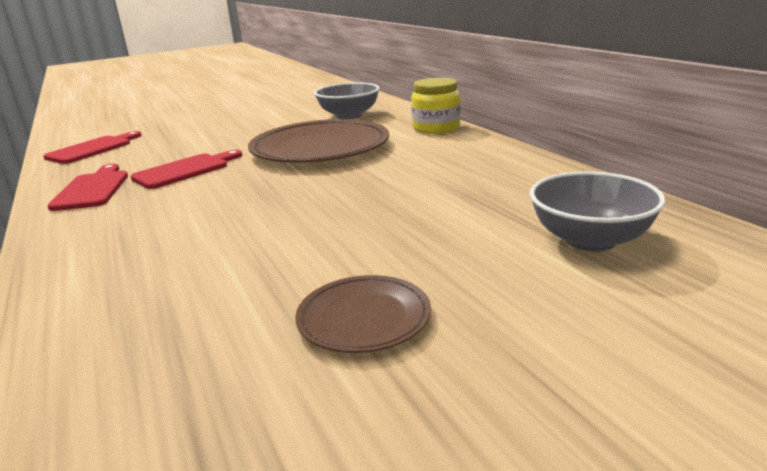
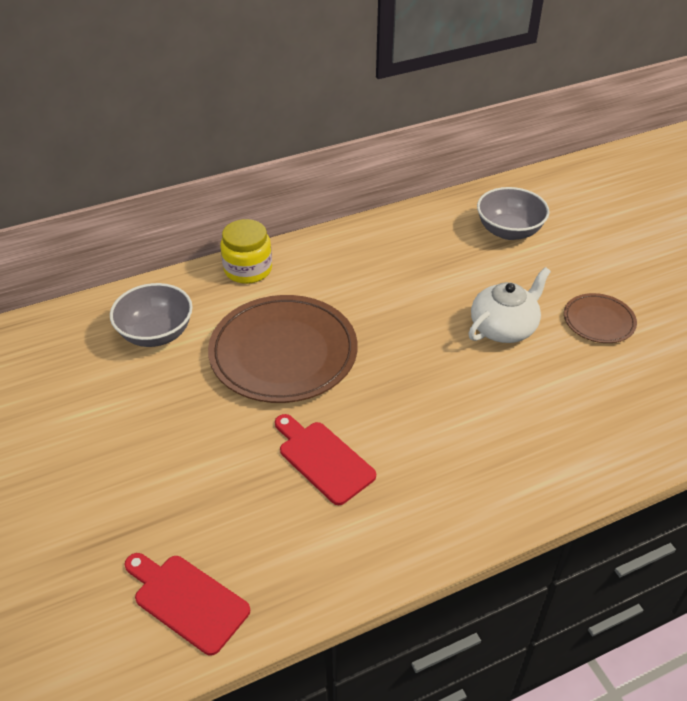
camera: 90 degrees left, 20 degrees up
red cutting board [47,164,128,211] -> none
none -> white teapot [469,267,551,343]

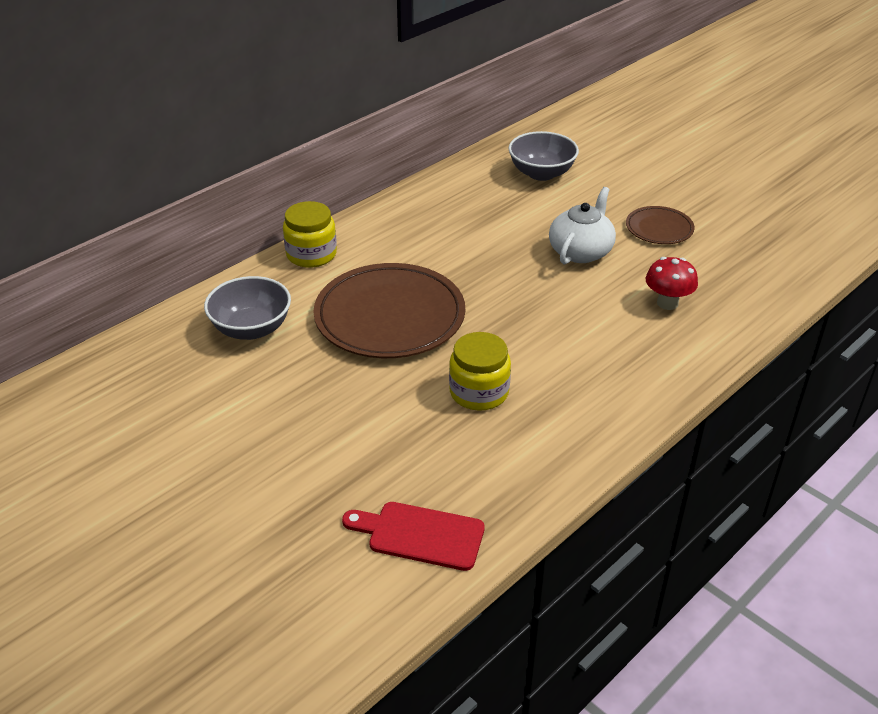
camera: 20 degrees left, 5 degrees down
red cutting board [275,414,376,505] -> yellow jar [449,332,511,411]
none -> red mushroom [646,257,698,310]

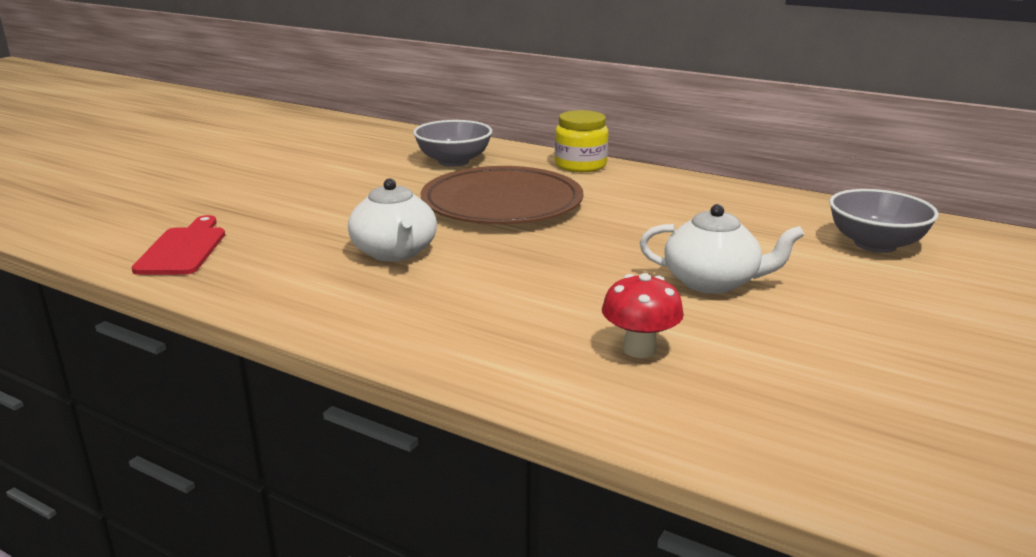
camera: 75 degrees right, 15 degrees down
yellow jar [449,332,511,411] -> white teapot [348,178,437,262]
brown plate [626,206,695,244] -> none

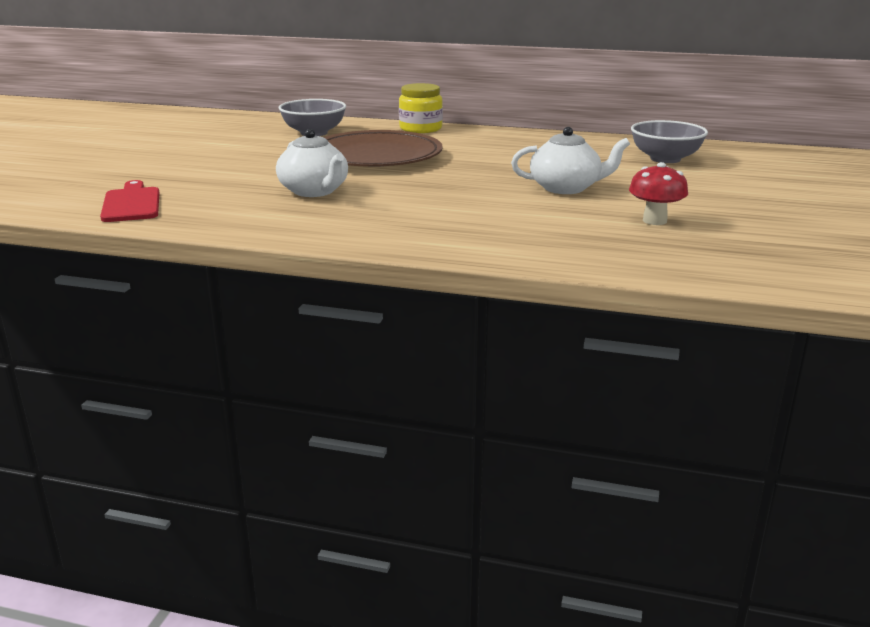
camera: 15 degrees left, 0 degrees up
red mushroom [602,273,684,358] -> red mushroom moved to [629,162,688,225]

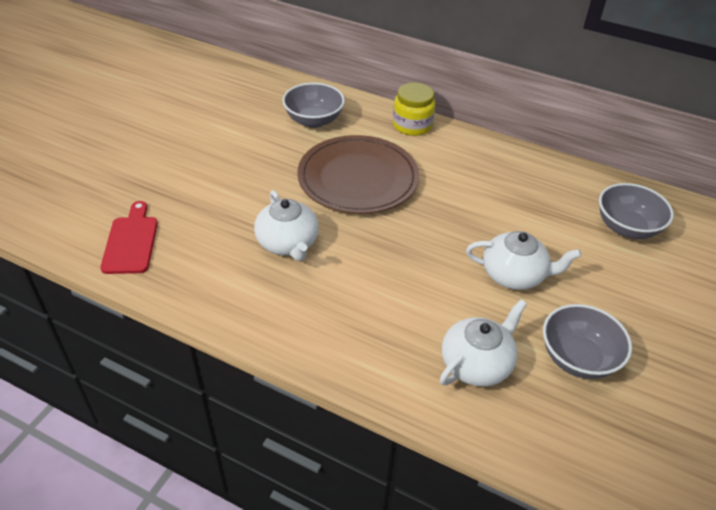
camera: 10 degrees right, 20 degrees up
red mushroom [629,162,688,225] -> grey bowl [543,304,632,379]
none -> white teapot [440,299,527,386]

